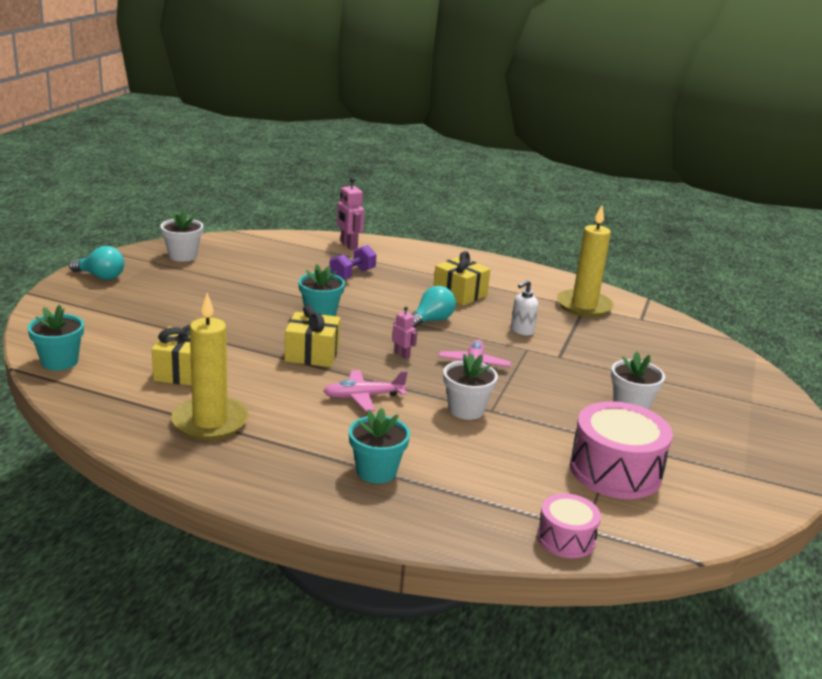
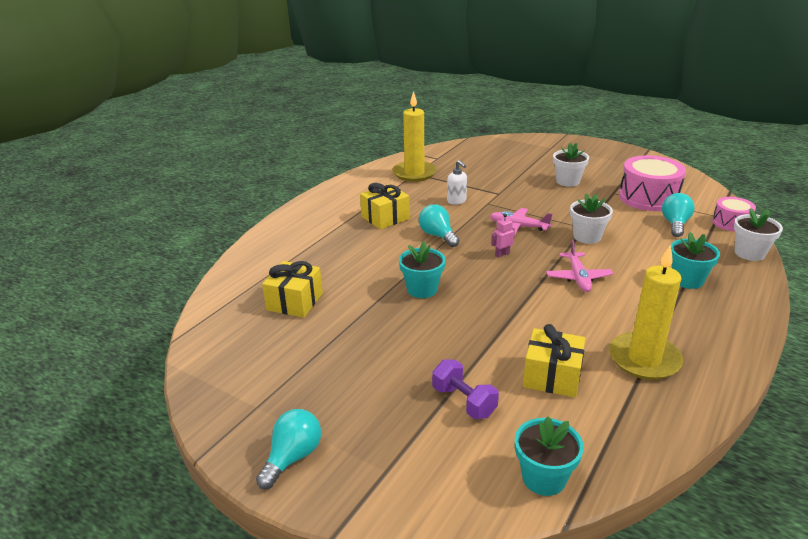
camera: 75 degrees left, 5 degrees up
white flower pot [160,210,203,262] -> white flower pot moved to [734,208,783,261]
yellow gift [285,305,341,367] -> yellow gift moved to [262,261,323,318]
purple dumbbell [329,245,377,279] -> purple dumbbell moved to [432,359,499,419]
pink robot [337,177,364,250] -> none
none -> turquoise light bulb [662,193,695,237]

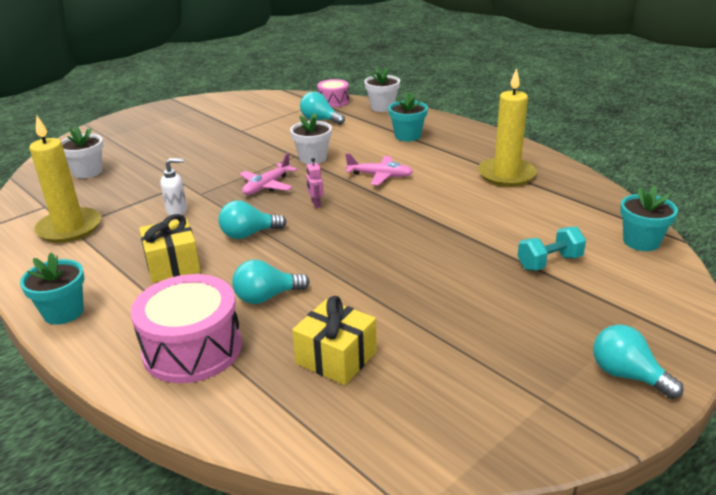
camera: 75 degrees left, 0 degrees up
turquoise flower pot [399,241,445,298] -> turquoise flower pot moved to [20,252,85,325]
purple dumbbell [432,359,499,419] -> turquoise dumbbell [518,227,586,270]
yellow gift [523,324,585,397] -> none
white flower pot [553,142,589,187] -> white flower pot moved to [61,126,103,178]
pink drum [619,155,686,211] -> pink drum moved to [131,274,242,383]
none -> turquoise light bulb [232,260,310,304]

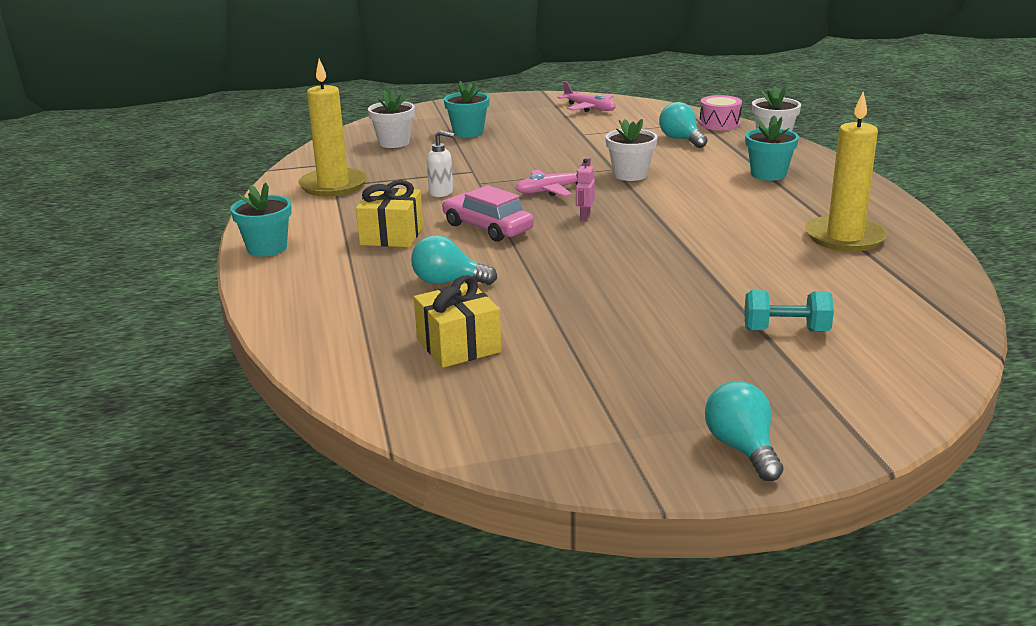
camera: 30 degrees right, 5 degrees down
pink drum [131,274,242,383] -> none
turquoise light bulb [218,200,287,239] -> pink car [442,185,534,242]
pink plane [346,153,413,185] -> pink plane moved to [558,81,616,112]
turquoise flower pot [620,186,678,251] -> turquoise flower pot moved to [444,81,490,138]

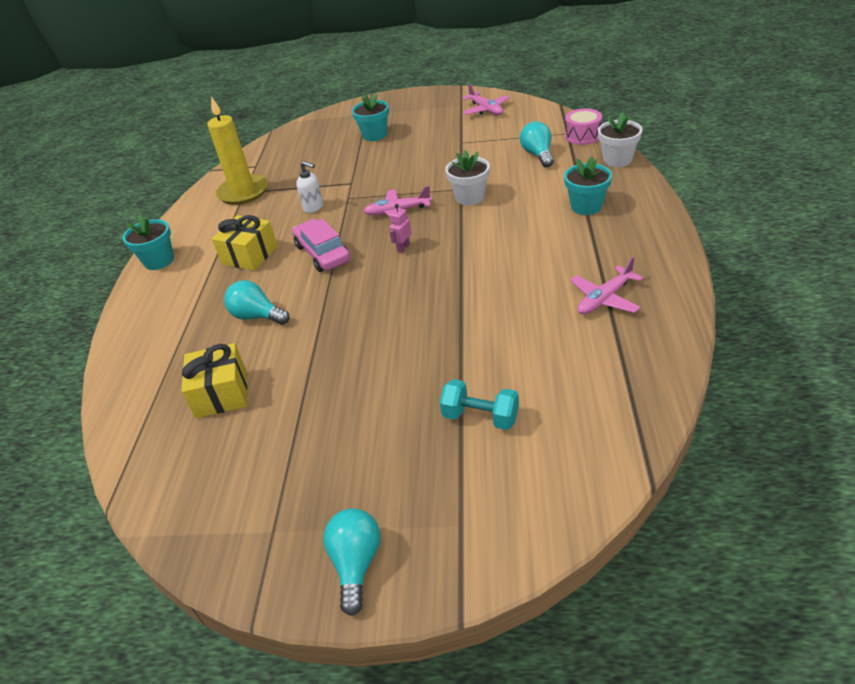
camera: 20 degrees right, 15 degrees up
white flower pot [368,89,415,148] -> none
yellow candle [805,92,888,252] -> pink plane [570,257,643,314]

